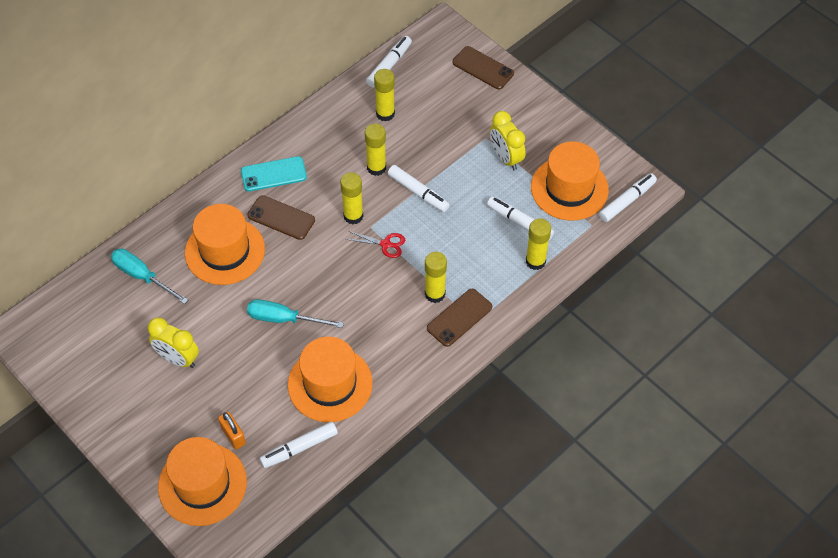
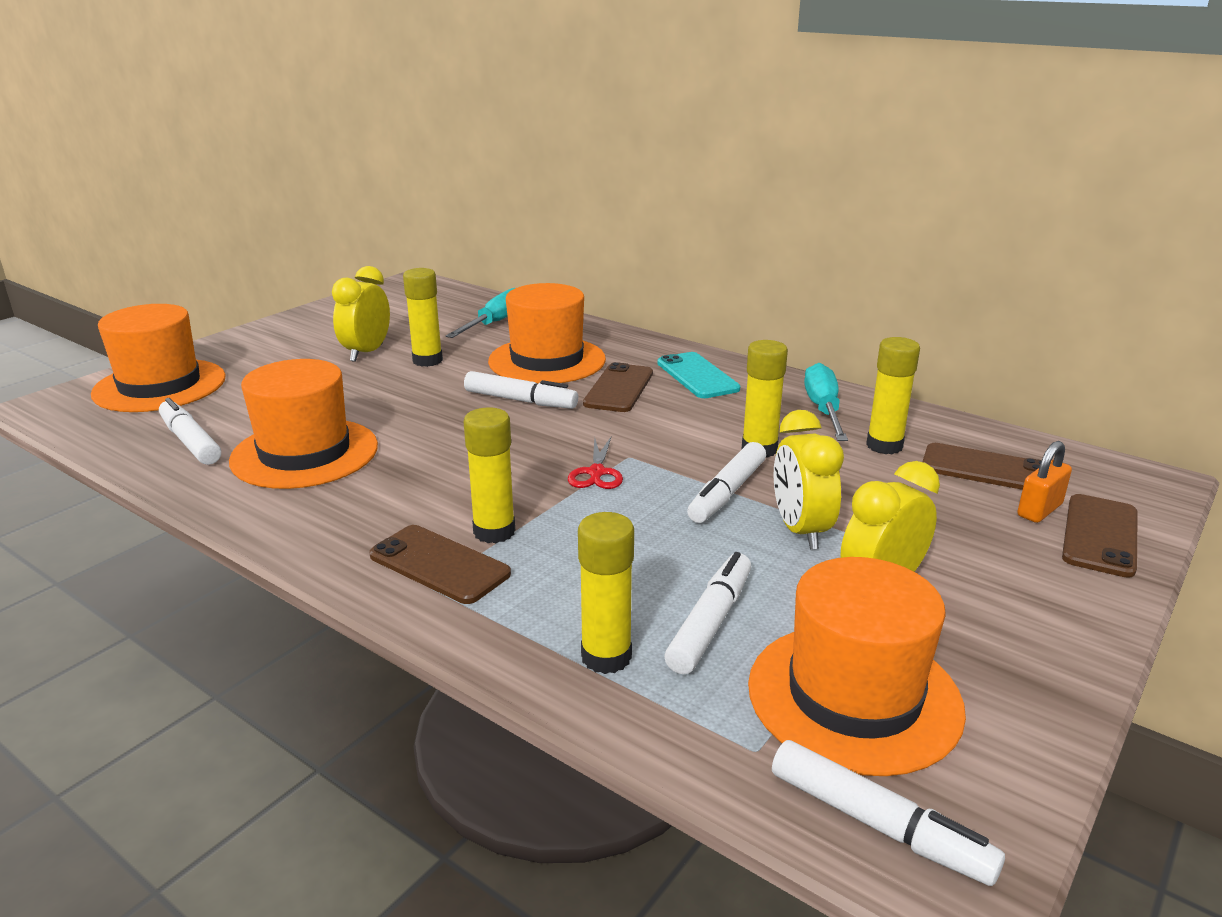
camera: 80 degrees right, 30 degrees down
orange padlock [218,412,246,449] -> orange padlock moved to [1017,441,1072,523]
turquoise screwdriver [247,299,344,328] -> turquoise screwdriver moved to [804,363,848,441]
yellow glue stick [340,172,364,224] -> yellow glue stick moved to [403,268,443,367]
white marker [366,36,412,88] -> white marker moved to [464,371,578,409]
none -> yellow clock [774,410,844,549]
none -> brown phone [923,443,1042,490]

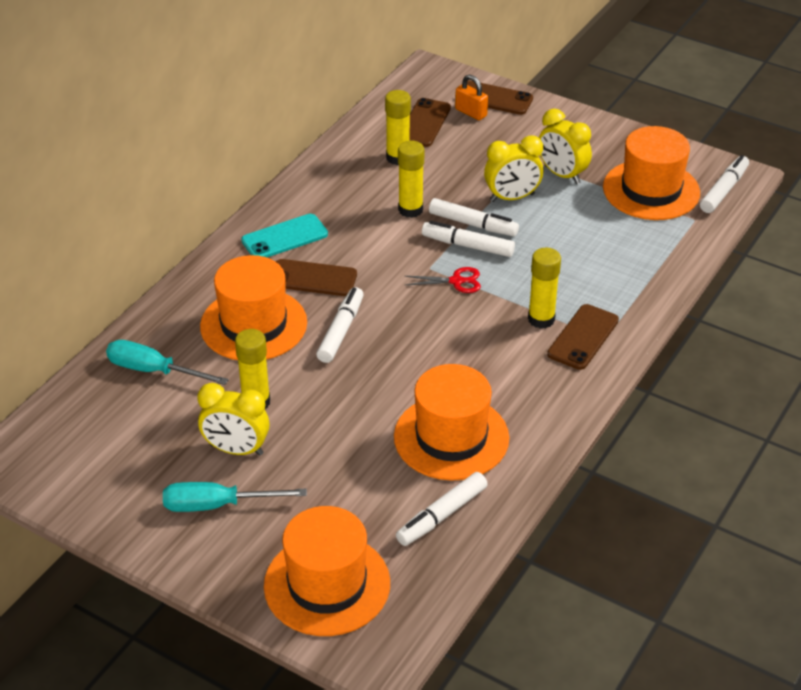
camera: 95 degrees left, 15 degrees up
yellow glue stick [578,512,634,674] -> none
white marker [665,552,751,674] -> white marker moved to [422,221,515,257]
turquoise screwdriver [804,363,848,441] -> turquoise screwdriver moved to [163,482,307,512]

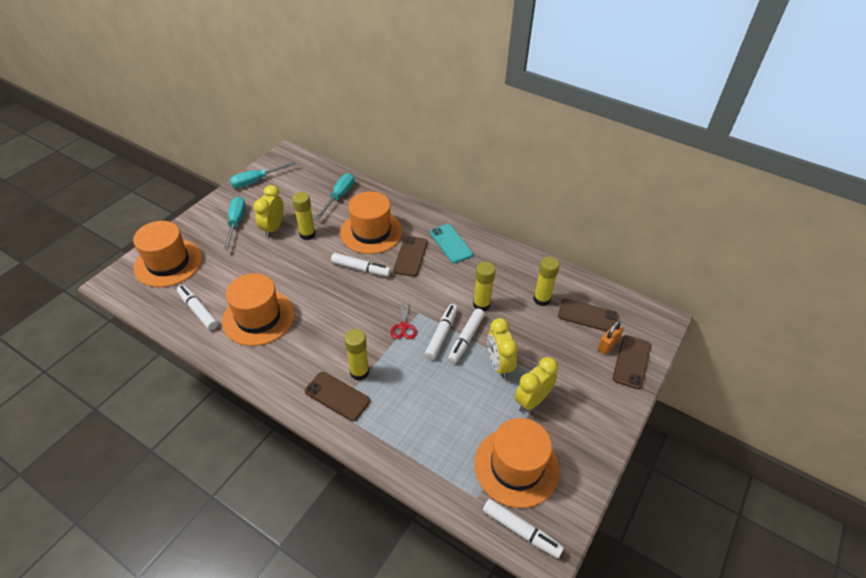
camera: 90 degrees right, 5 degrees up
none -> turquoise screwdriver [230,162,296,188]

